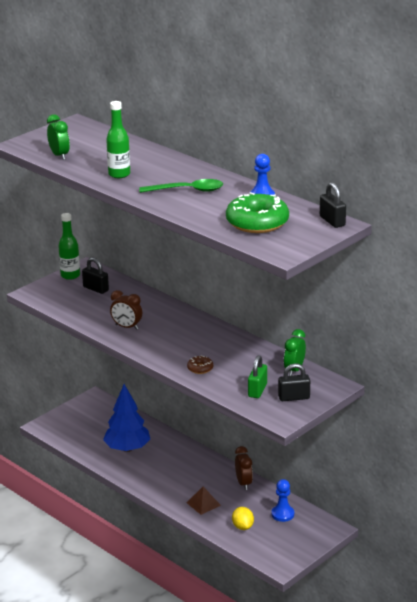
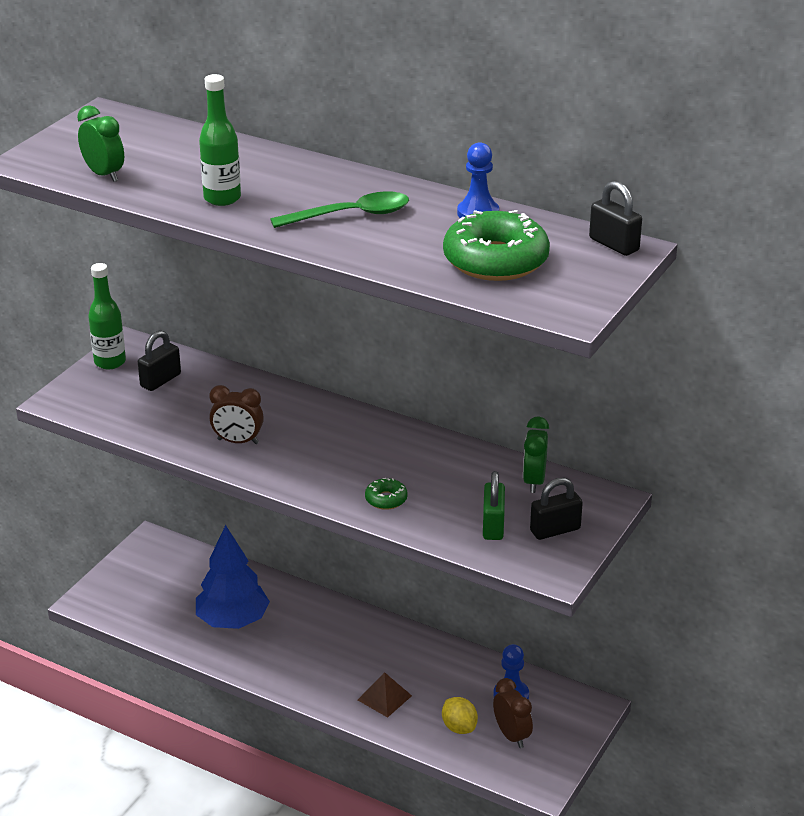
camera: 15 degrees left, 5 degrees up
black padlock [82,257,109,294] -> black padlock turned 75 degrees counterclockwise [138,330,181,391]
brown donut [187,356,213,374] -> green donut [365,478,408,510]
brown clock [235,446,253,490] -> brown clock moved to [493,678,533,748]

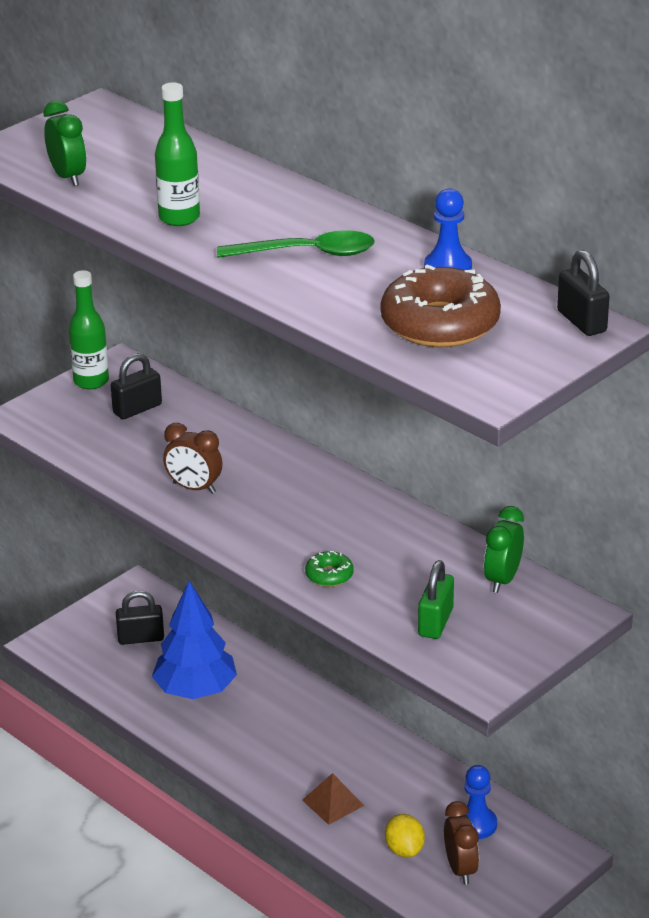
camera: 15 degrees right, 0 degrees up
green donut [443,210,550,281] -> brown donut [381,264,501,347]
black padlock [530,478,583,540] -> black padlock moved to [116,590,164,645]

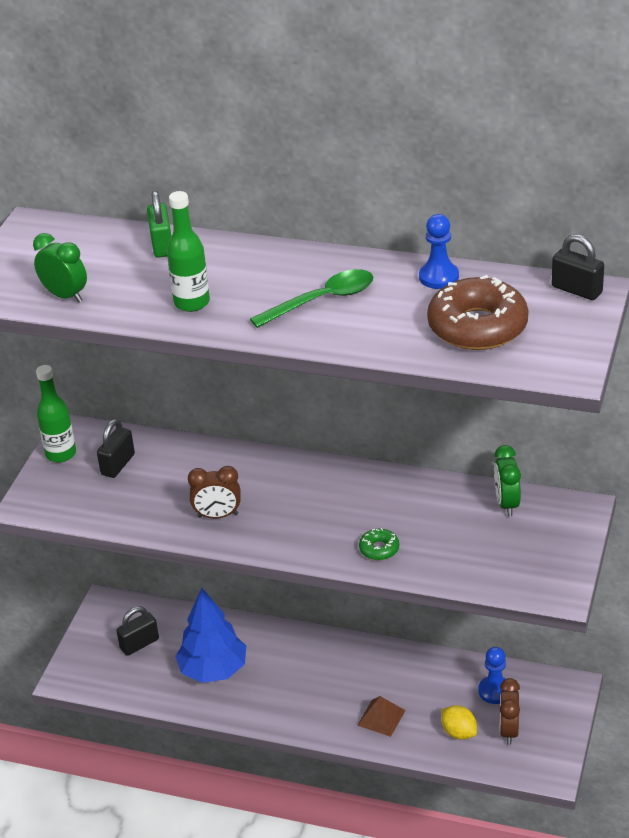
camera: 25 degrees left, 5 degrees up
green padlock [418,560,454,639] -> green padlock moved to [147,191,171,258]
brown clock [444,801,479,885] -> brown clock turned 135 degrees counterclockwise [500,678,520,745]

